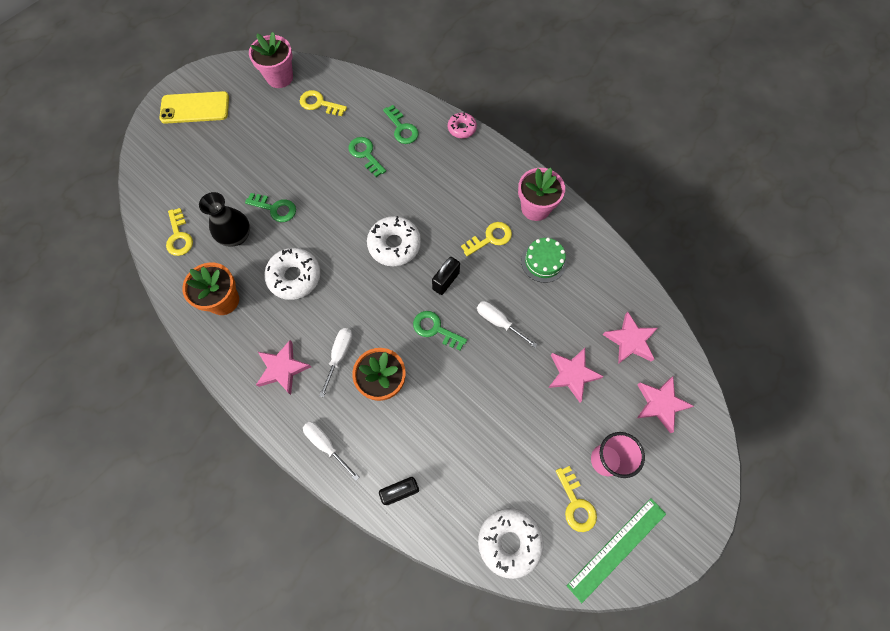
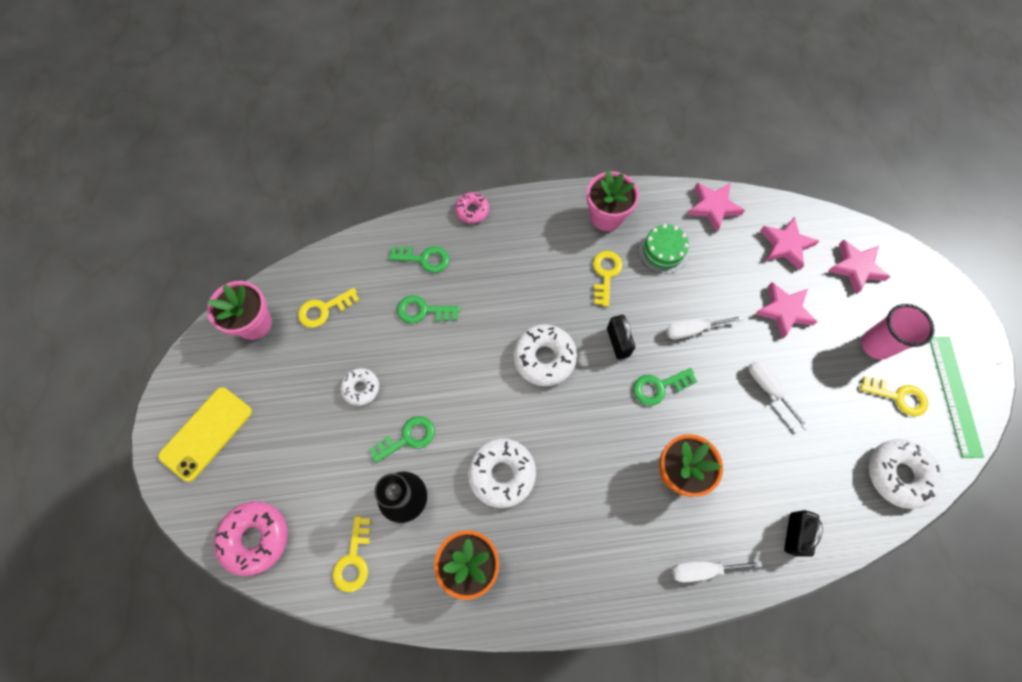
camera: 50 degrees left, 0 degrees up
yellow key [166,208,193,256] -> yellow key turned 75 degrees clockwise [333,516,371,592]
pink star [256,340,311,395] -> pink star moved to [688,183,745,232]
white screwdriver [319,328,353,398] -> white screwdriver moved to [749,359,809,430]
none -> pink donut [214,501,288,576]
none -> white donut [340,368,379,406]

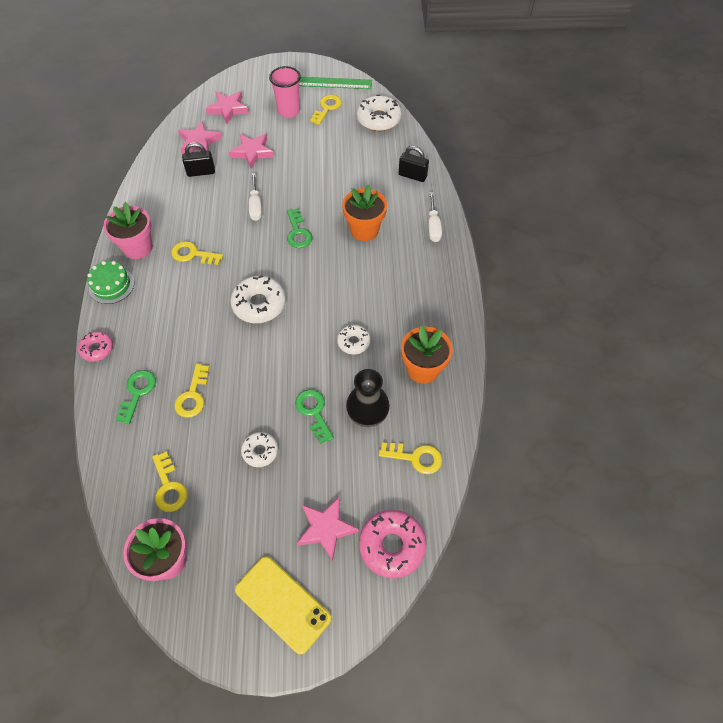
camera: 85 degrees left, 10 degrees down
green key [397,296,460,323] -> yellow key [174,364,209,418]
white donut [468,438,536,508] -> white donut [337,325,371,355], size x0.59
black padlock [607,315,635,359] -> black padlock moved to [182,142,215,177]
green cake [639,224,689,274] -> green cake moved to [87,261,134,304]
pink star [688,183,745,232] -> pink star moved to [297,497,359,561]
white screwdriver [749,359,809,430] -> none

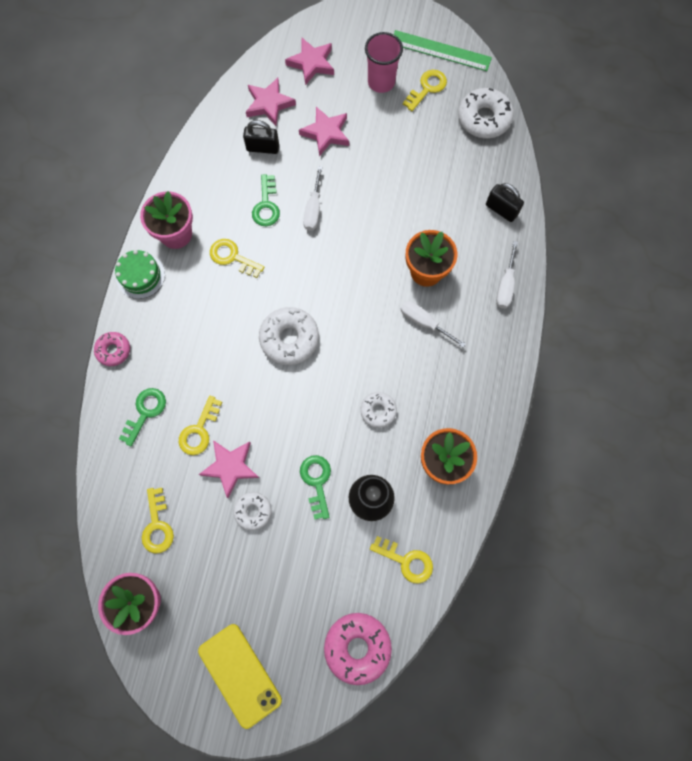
camera: 15 degrees right, 15 degrees up
green key [287,208,312,248] -> green key moved to [252,174,280,227]
pink star [297,497,359,561] -> pink star moved to [199,440,259,498]
none -> white screwdriver [400,301,466,348]

